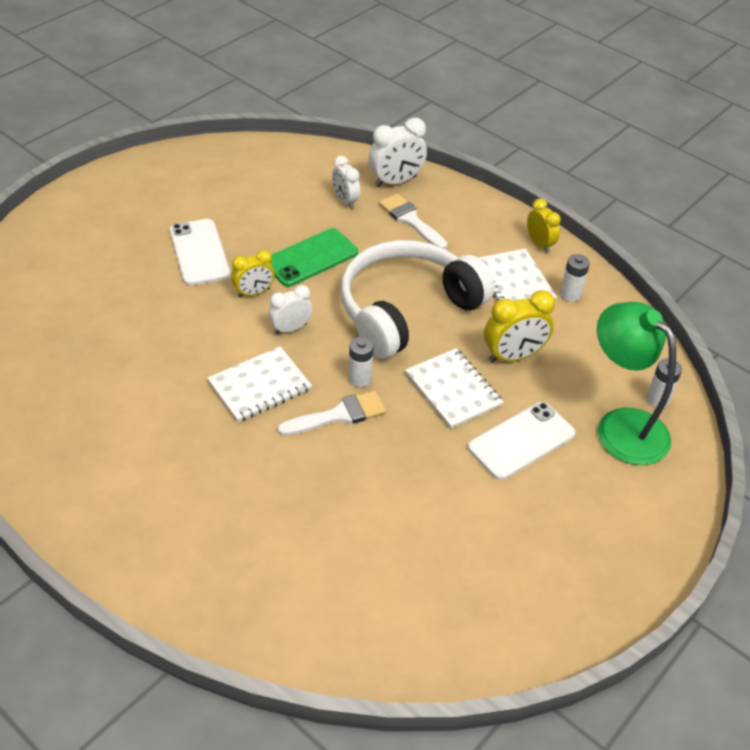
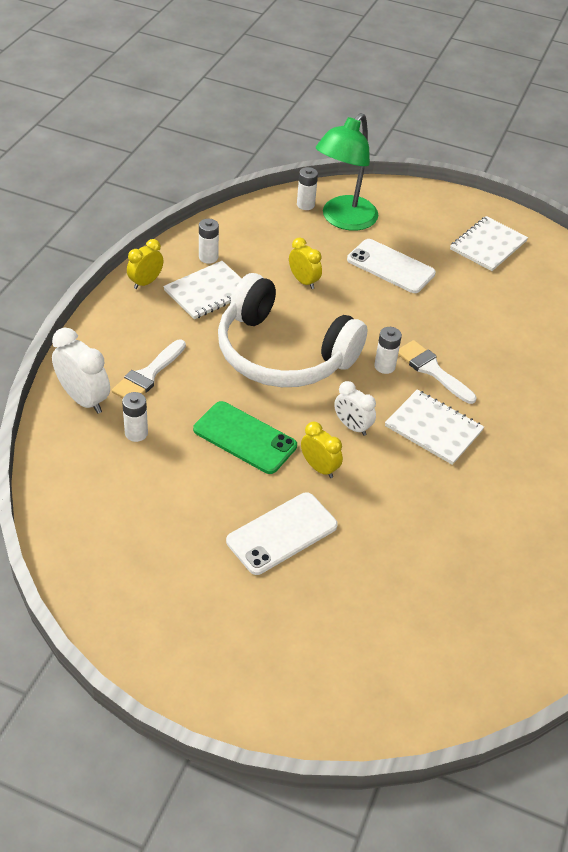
camera: 110 degrees left, 0 degrees up
white clock [332,156,360,209] -> white battery [122,392,148,442]
white notebook [405,348,503,429] -> white notebook moved to [450,216,528,271]
yellow clock [484,290,555,363] -> yellow clock [289,237,322,289], size x0.65

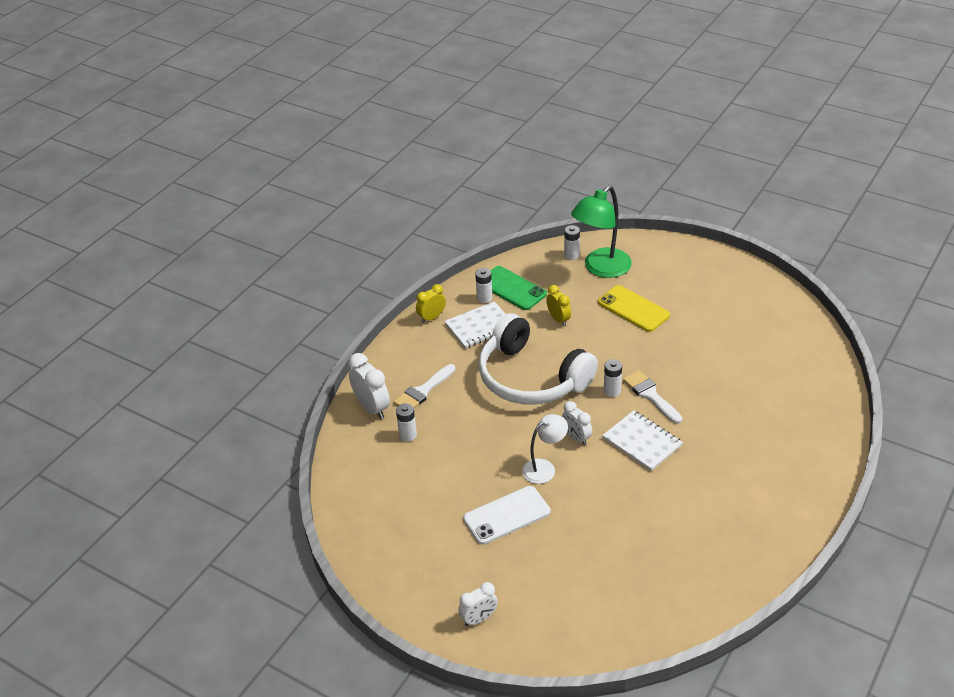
camera: 15 degrees right, 5 degrees down
green phone [193,401,297,474] -> green phone moved to [490,266,547,310]
yellow clock [301,422,343,478] -> white lamp [522,414,568,484]
white phone [347,239,436,293] -> yellow phone [598,285,670,332]
white notebook [450,216,528,271] -> none
none -> white clock [458,582,498,626]

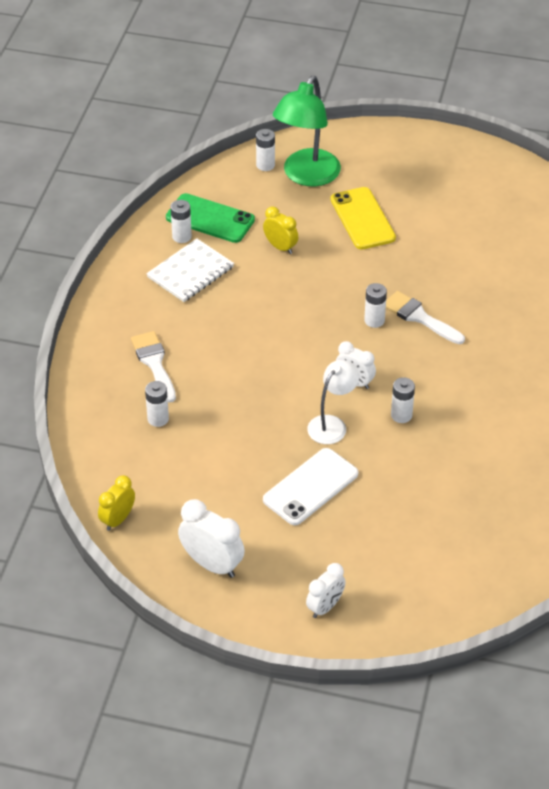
camera: 20 degrees left, 5 degrees up
white clock [348,353,390,419] -> white clock moved to [178,499,245,578]
white brush [394,364,456,408] -> white brush turned 135 degrees clockwise [131,331,176,402]
yellow clock [416,284,446,323] -> yellow clock moved to [98,475,135,531]
white headphones [478,313,598,405] -> none
yellow phone [598,285,670,332] -> yellow phone turned 45 degrees clockwise [331,187,396,250]
white notebook [602,410,683,471] -> none
none -> white battery [391,377,415,423]

